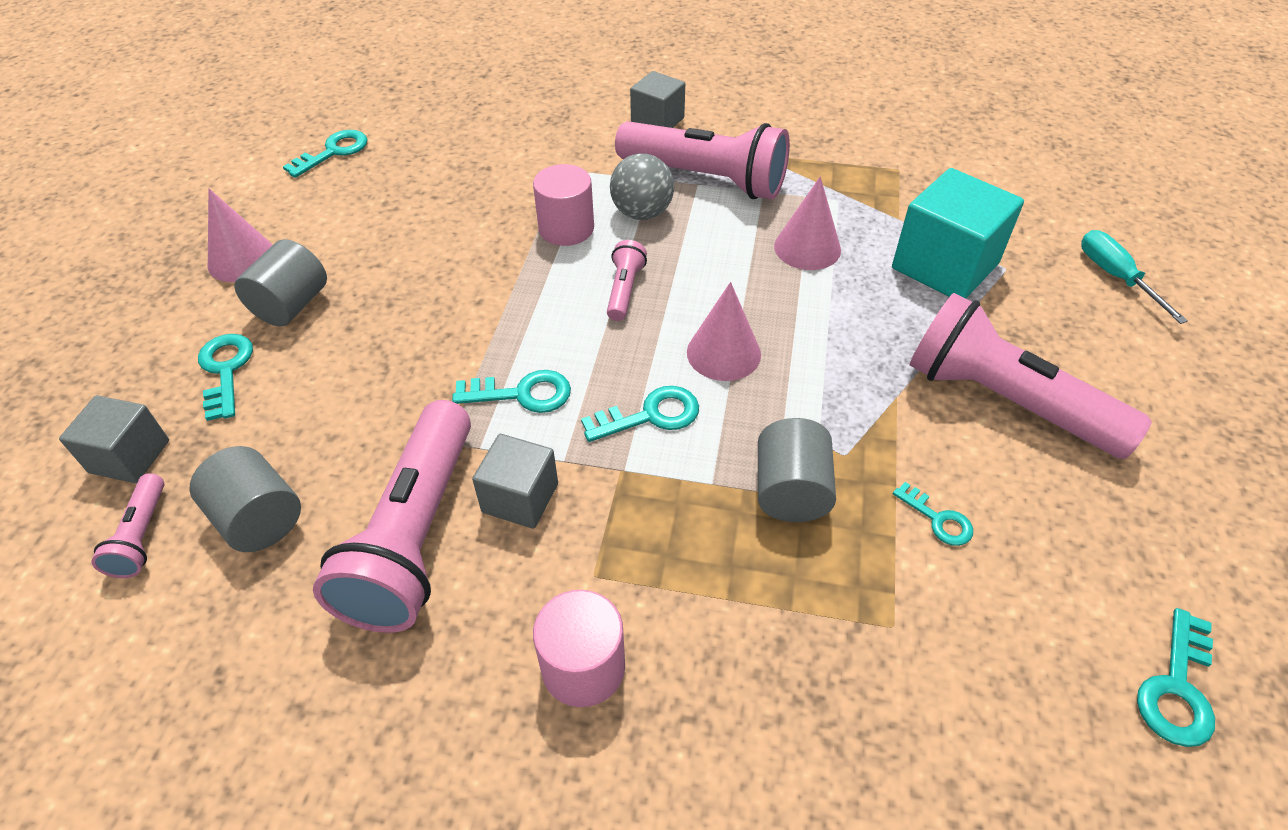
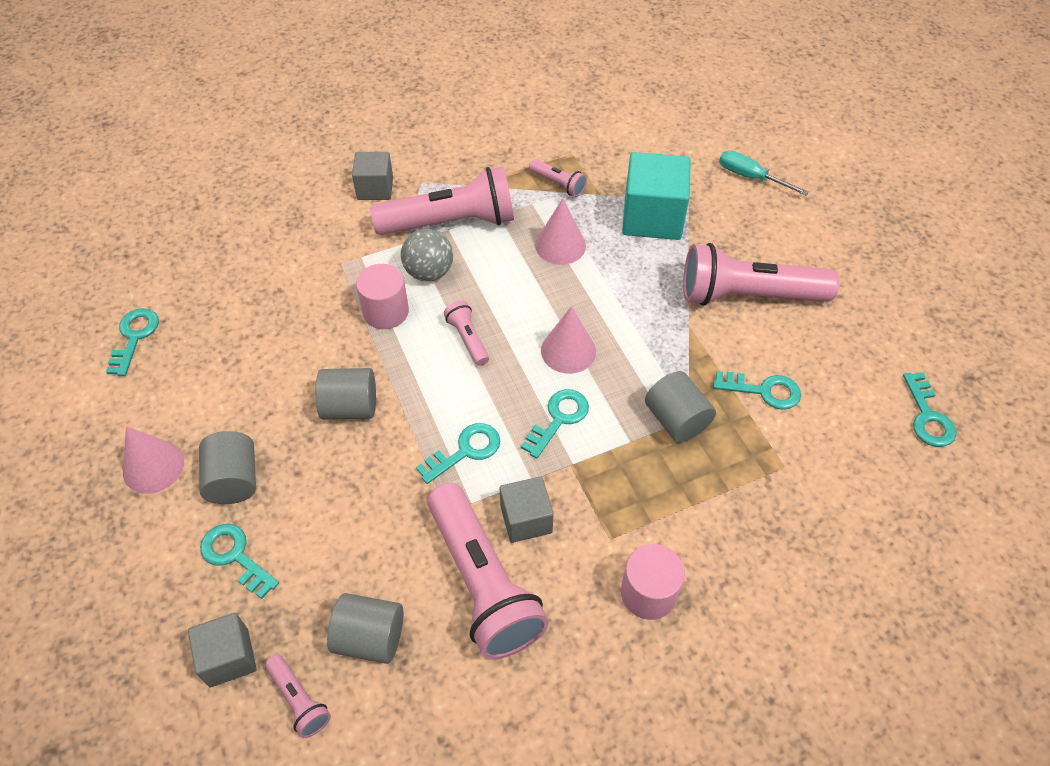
camera: 35 degrees left, 5 degrees up
turquoise key [893,482,973,546] -> turquoise key [713,371,801,410], size x1.53
none -> grey cylinder [315,368,376,420]
none -> pink flashlight [529,159,587,197]

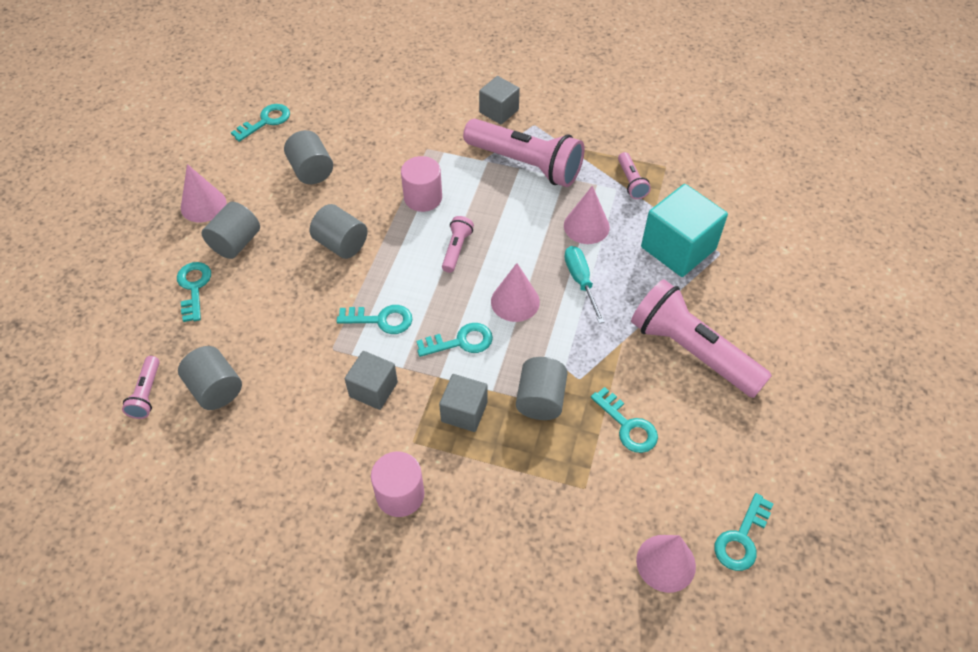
camera: 40 degrees right, 0 degrees up
grey cube [188,613,257,688] -> grey cube moved to [439,374,488,432]
grey ball [401,229,453,281] -> none
pink flashlight [427,483,549,660] -> none
turquoise screwdriver [719,150,809,196] -> turquoise screwdriver moved to [564,246,605,324]
none -> grey cylinder [284,130,333,184]
none -> pink cone [636,535,696,593]

